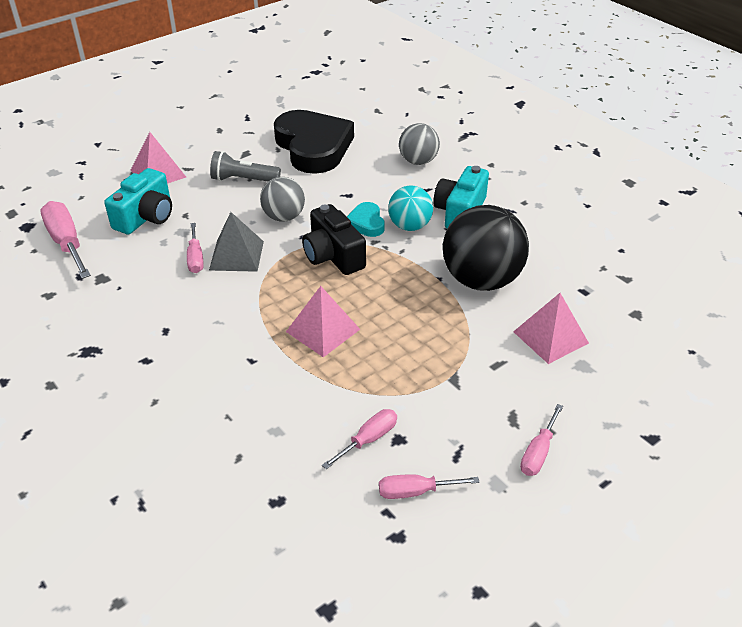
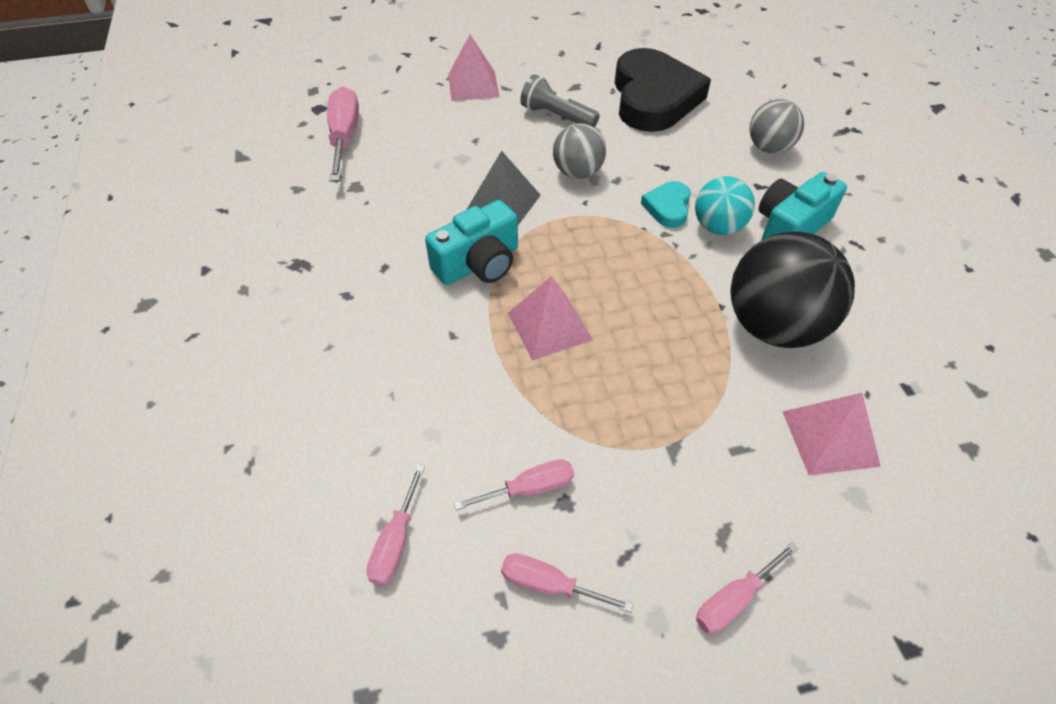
camera: 25 degrees right, 10 degrees up
turquoise camera [104,168,172,234] -> turquoise camera moved to [425,200,518,285]
pink screwdriver [187,223,204,273] -> pink screwdriver moved to [366,465,425,586]
black camera [302,204,366,275] -> none

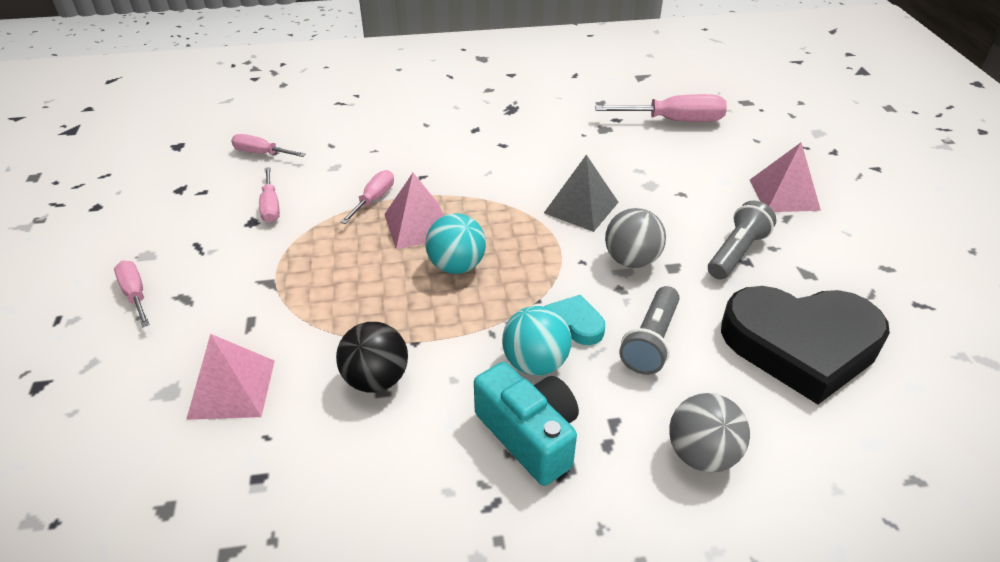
camera: 95 degrees right, 10 degrees down
turquoise camera [425,200,518,285] -> none
pink screwdriver [501,553,633,613] -> pink screwdriver moved to [340,170,394,224]
black ball [730,232,855,348] -> black ball [336,322,408,393], size x0.58
none -> turquoise ball [426,213,486,274]
none -> grey flashlight [619,286,680,375]

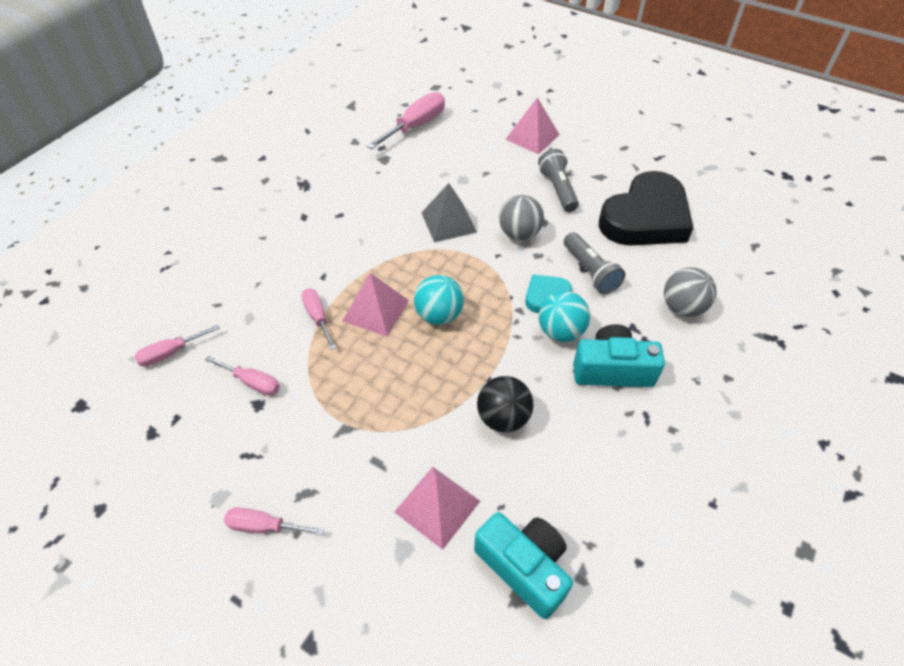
camera: 50 degrees left, 10 degrees up
none -> turquoise camera [474,512,573,619]

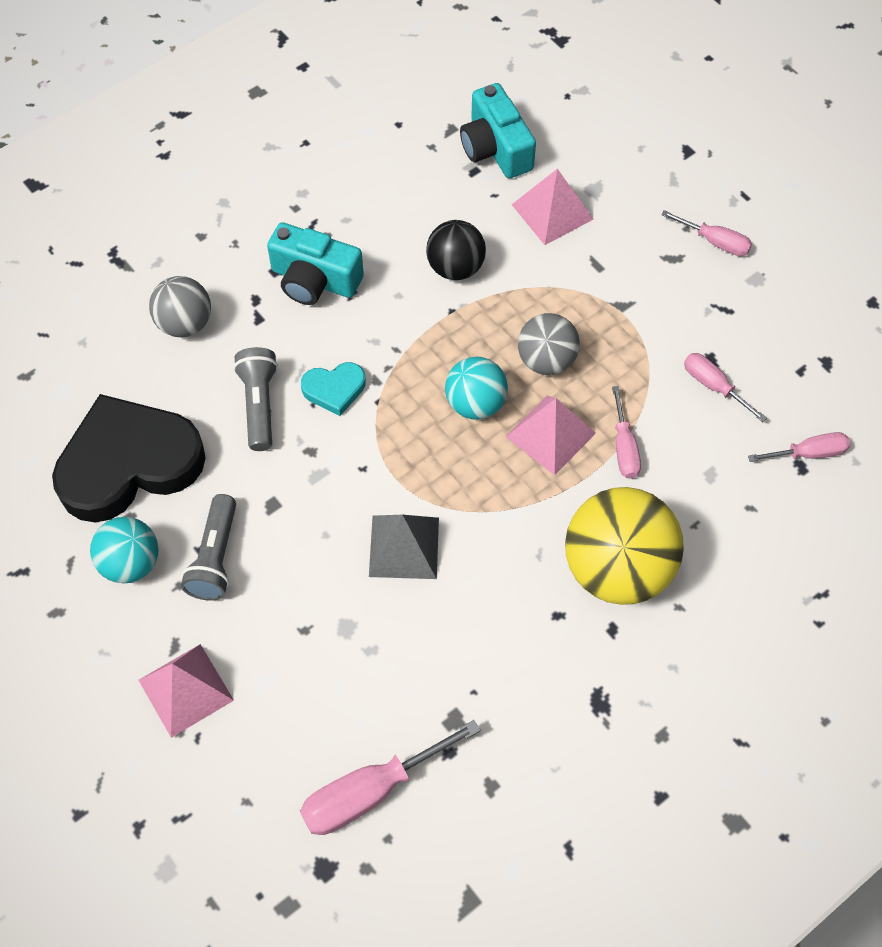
camera: 160 degrees left, 10 degrees up
grey ball [499,195,544,240] -> grey ball moved to [518,313,580,375]
turquoise ball [539,291,590,342] -> turquoise ball moved to [90,517,159,583]
none -> yellow ball [565,487,684,605]

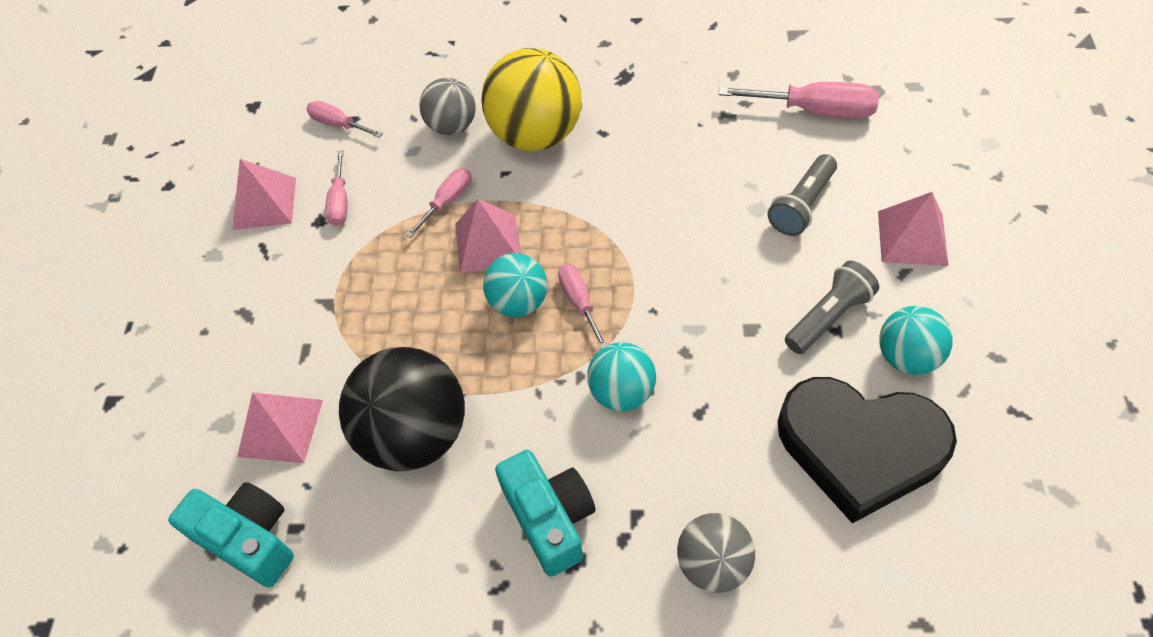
camera: 135 degrees left, 5 degrees down
grey flashlight [233,347,278,451] -> grey flashlight moved to [767,154,837,236]
turquoise heart [301,362,366,416] -> turquoise ball [587,342,656,411]
grey pyramid [369,515,439,579] -> none
black ball [426,220,486,280] -> black ball [339,347,465,471], size x1.73
turquoise camera [460,83,536,178] -> turquoise camera turned 75 degrees counterclockwise [168,482,294,587]
grey ball [518,313,580,375] -> grey ball moved to [419,78,476,135]
pink screwdriver [661,210,752,256] -> pink screwdriver moved to [558,264,607,349]
none -> pink pyramid [232,159,296,230]

